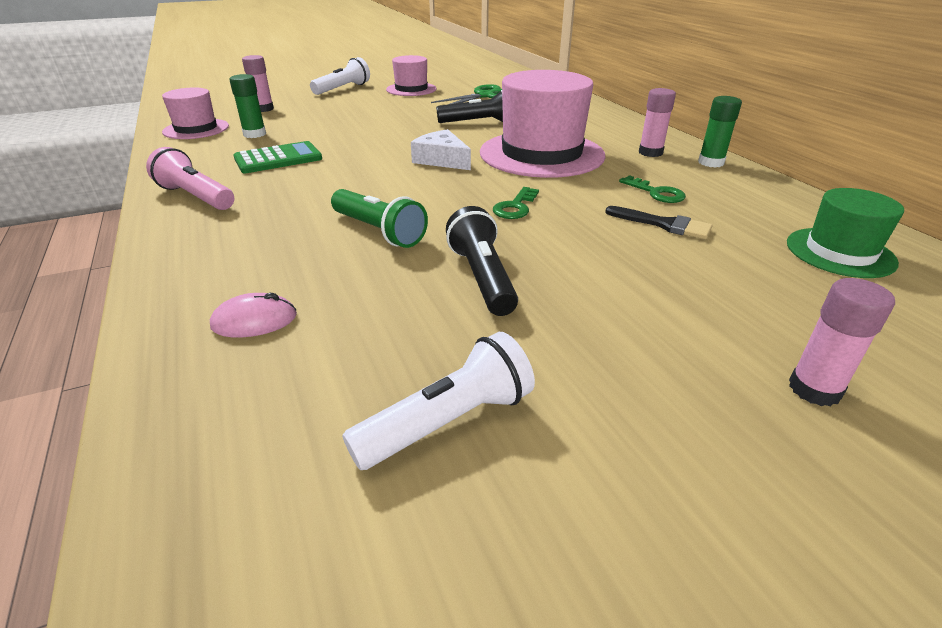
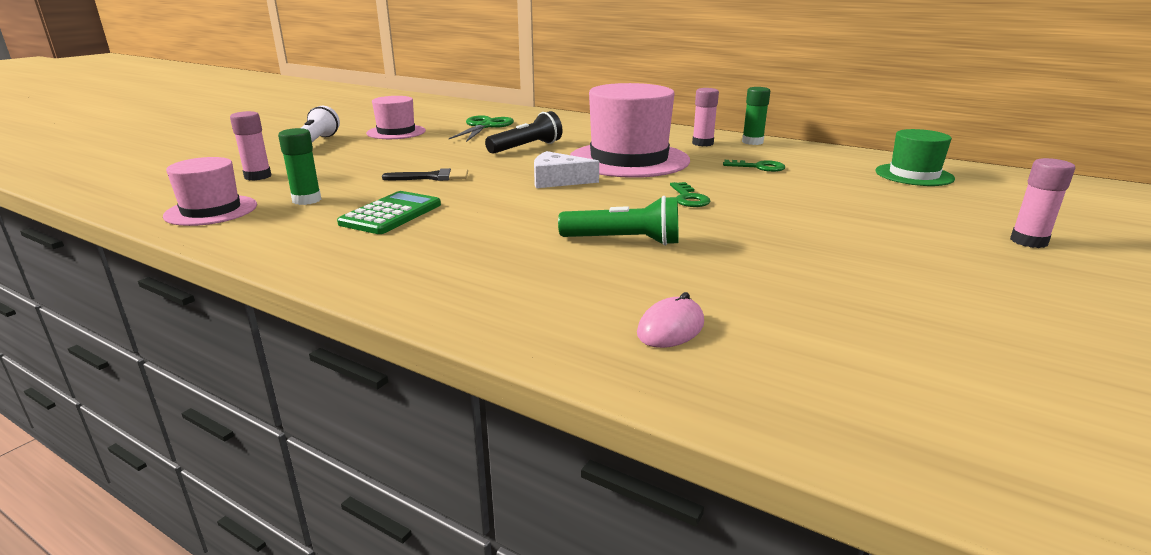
camera: 35 degrees left, 10 degrees down
pink flashlight [146,147,234,210] -> none
white flashlight [342,332,535,470] -> none
black flashlight [446,206,518,316] -> none
black brush [605,206,712,239] -> black brush moved to [382,168,468,181]

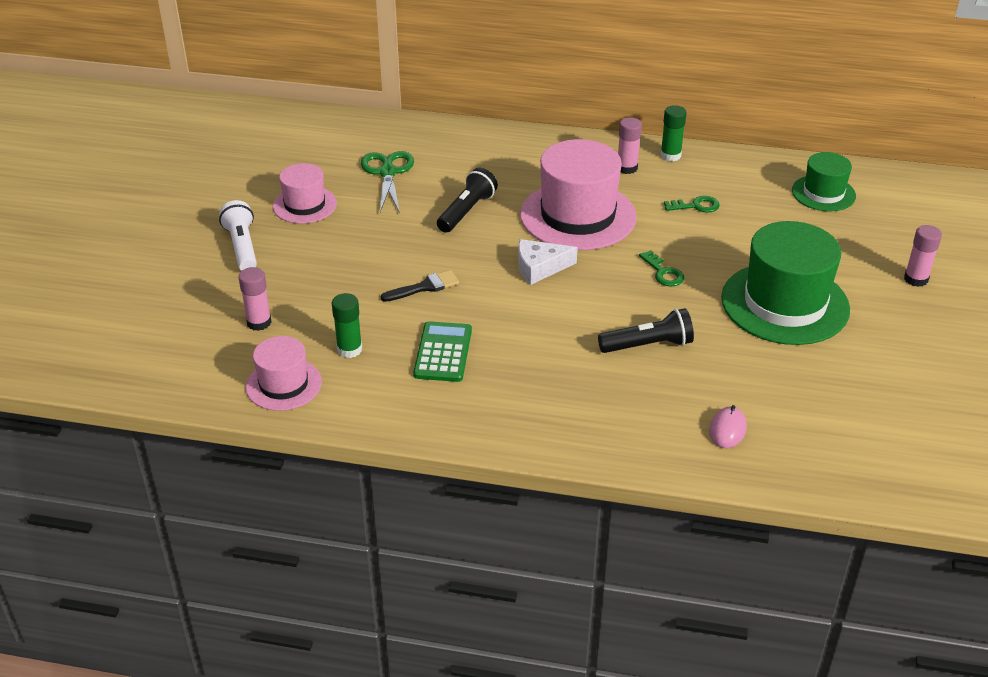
camera: 20 degrees left, 15 degrees up
green flashlight [558,196,678,246] -> black flashlight [598,308,694,353]
none -> green hat [721,221,850,345]

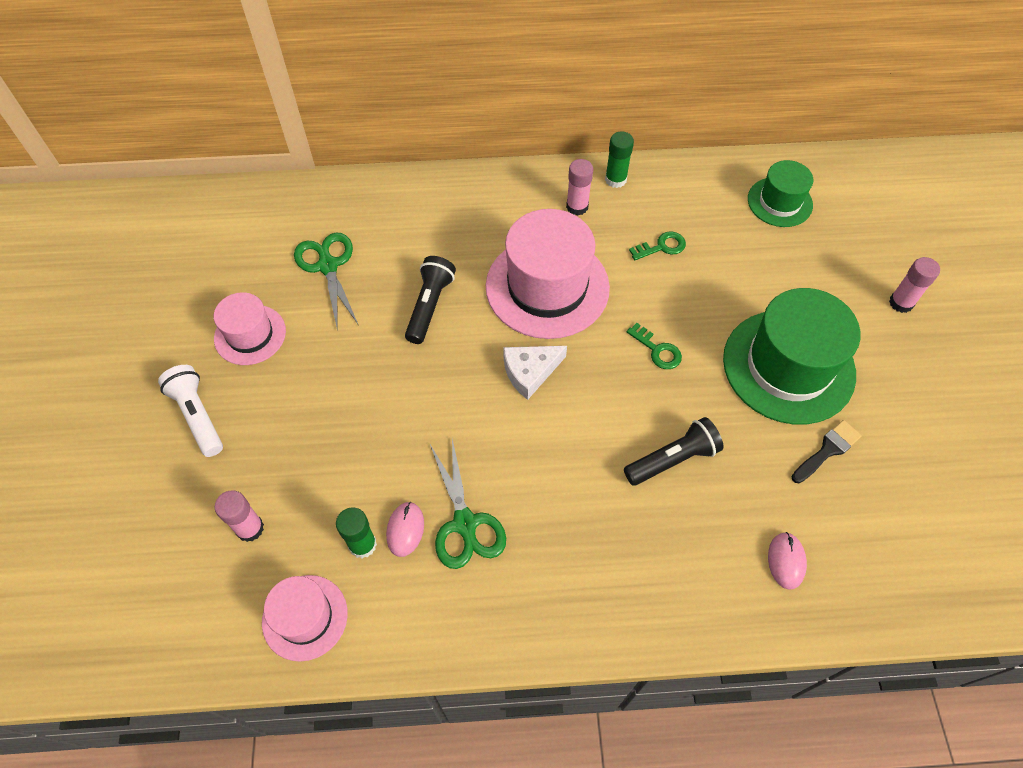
camera: 15 degrees left, 20 degrees up
black brush [380,270,459,302] -> black brush moved to [791,420,862,483]
green calculator [413,321,472,382] -> green scissors [430,439,506,569]
none -> pink mouse [386,502,424,557]

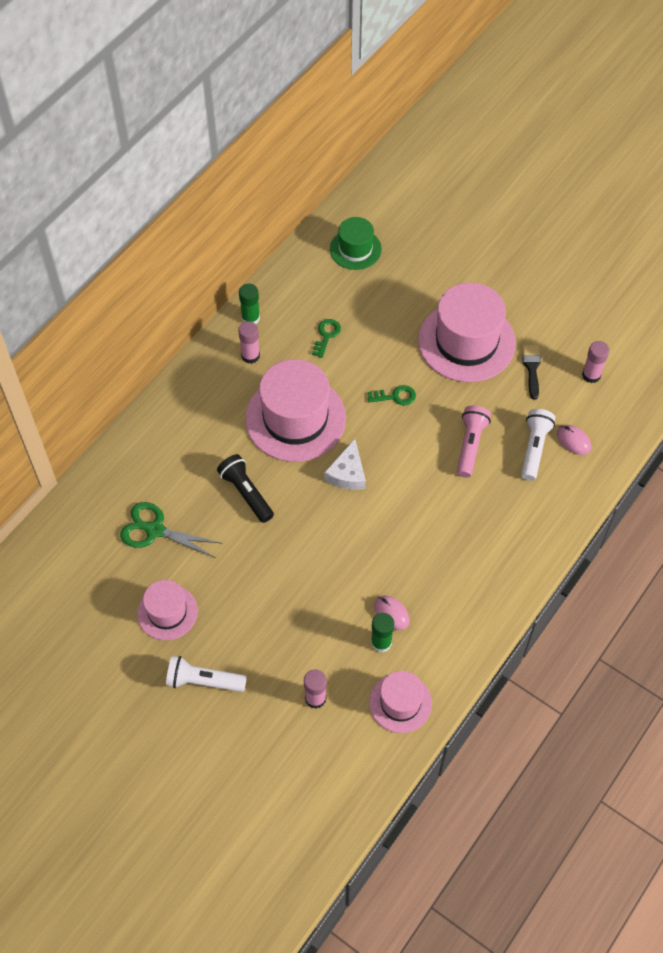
camera: 50 degrees left, 0 degrees up
green scissors [430,439,506,569] -> none
black flashlight [624,417,724,486] -> pink flashlight [457,405,491,478]
green hat [723,288,860,424] -> pink hat [418,282,516,382]
pink glue stick [889,257,940,313] -> pink glue stick moved to [582,341,609,383]
none -> white flashlight [521,409,555,481]

